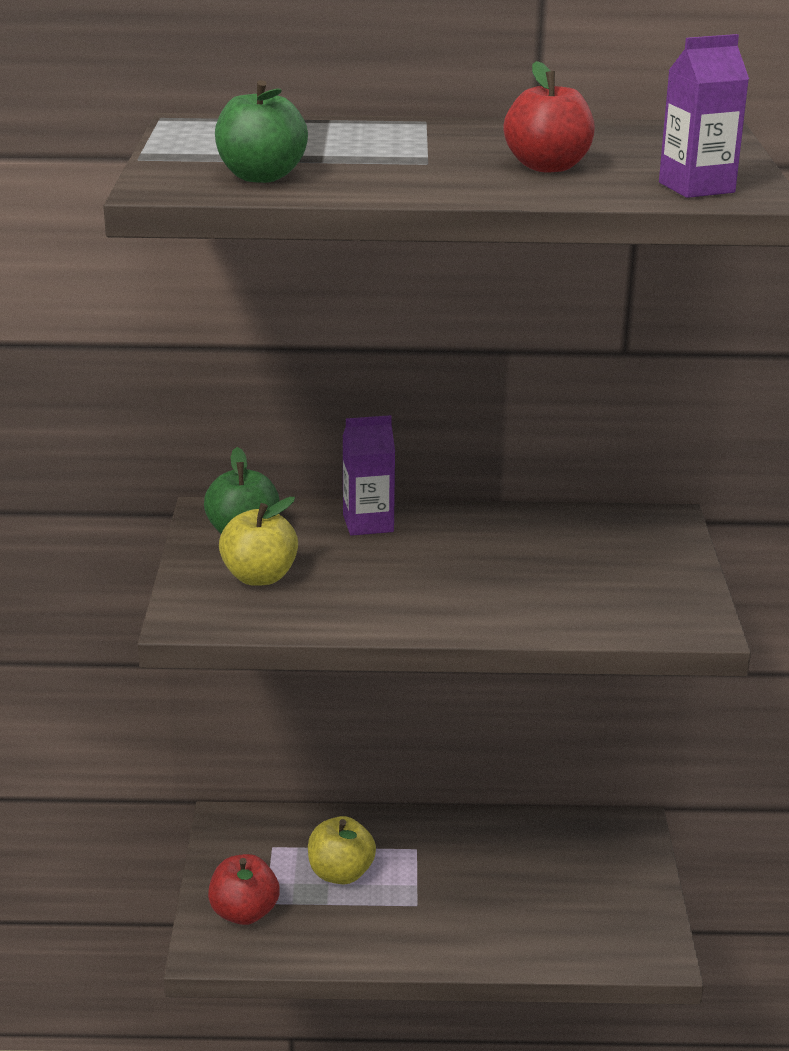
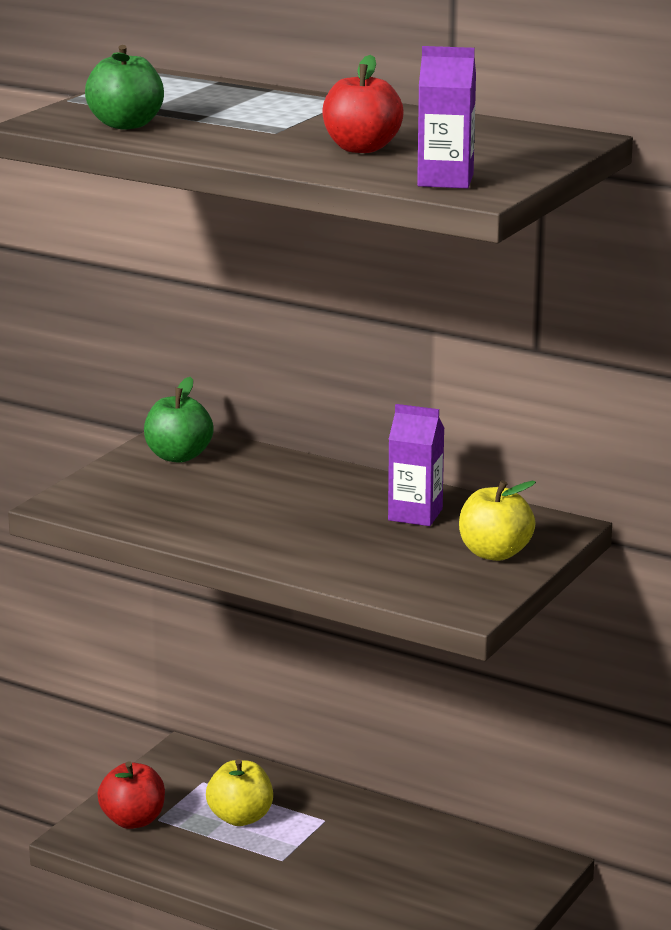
camera: 30 degrees right, 5 degrees down
yellow apple [219,497,298,586] -> yellow apple moved to [459,480,536,561]
purple carton [343,415,395,536] -> purple carton moved to [388,404,445,526]

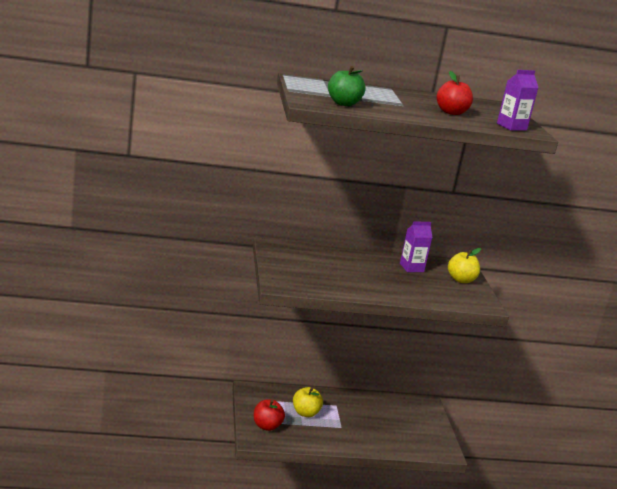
camera: 40 degrees left, 0 degrees up
green apple [144,377,214,463] -> none

